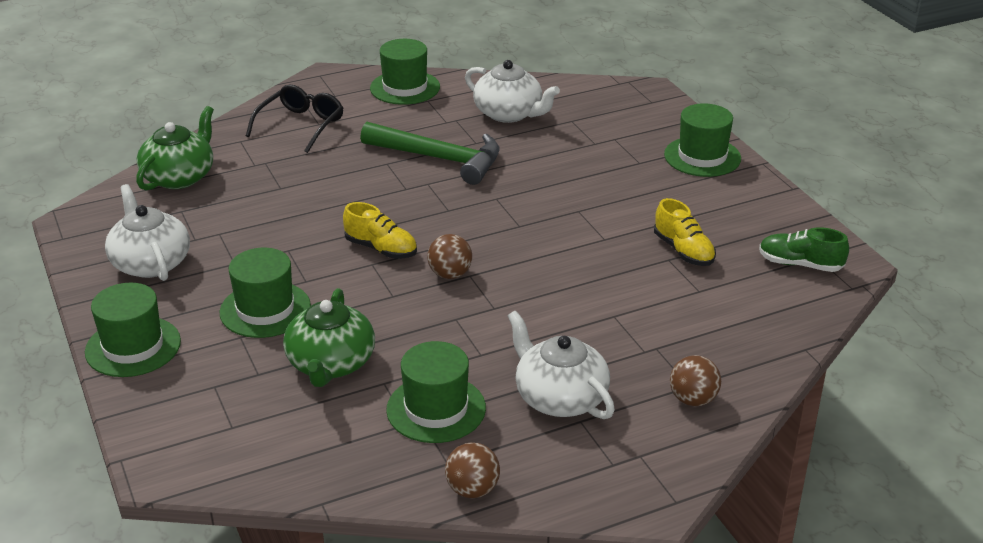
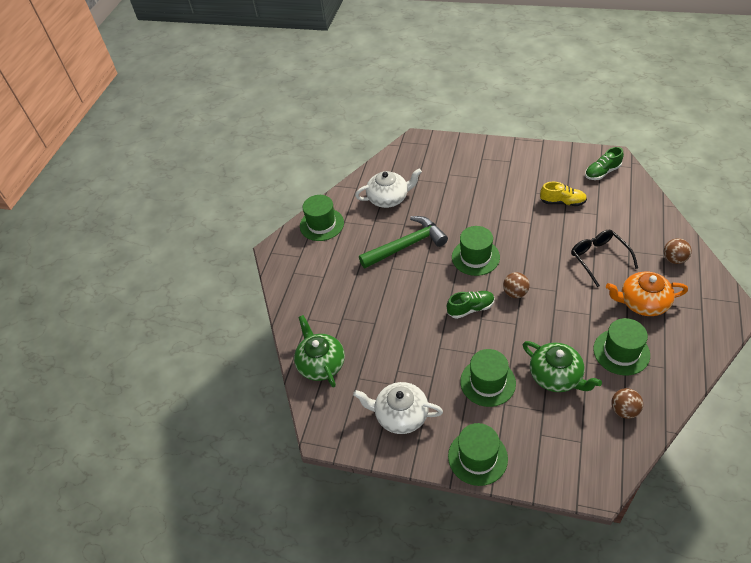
camera: 45 degrees left, 15 degrees up
black glasses [246,85,343,153] -> black glasses moved to [571,230,638,287]
yellow shoe [343,202,417,259] -> green shoe [447,291,495,319]
brown ball [445,443,500,498] -> brown ball moved to [611,388,643,419]
white teapot [508,311,615,419] -> orange teapot [606,272,688,316]
green hat [664,103,741,177] -> green hat moved to [452,226,500,276]

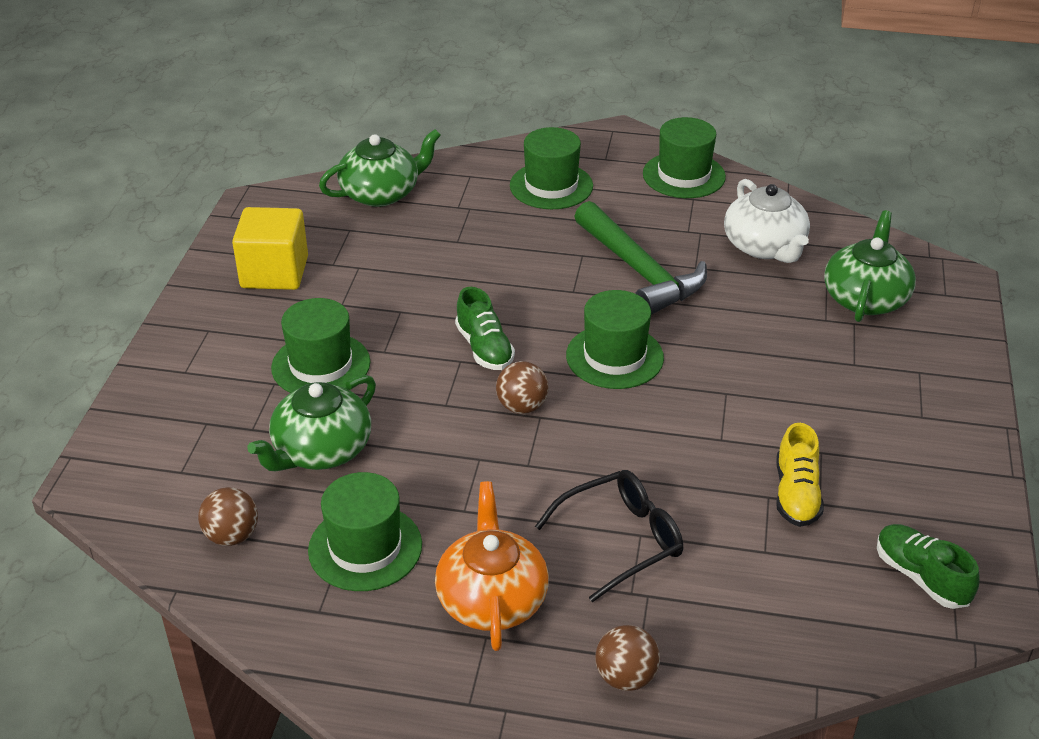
camera: 80 degrees right, 10 degrees down
white teapot [353,382,443,434] -> yellow cube [232,207,308,290]
green hat [448,423,508,486] -> green hat moved to [510,127,593,209]
none -> green teapot [824,210,916,322]

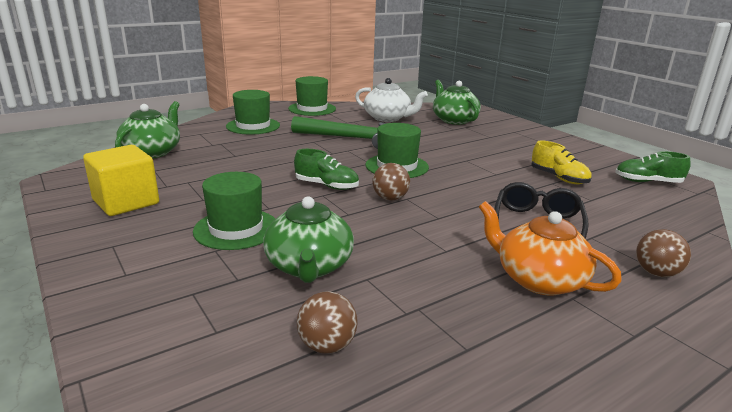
camera: 45 degrees left, 15 degrees down
green hat [308,472,422,591] -> none

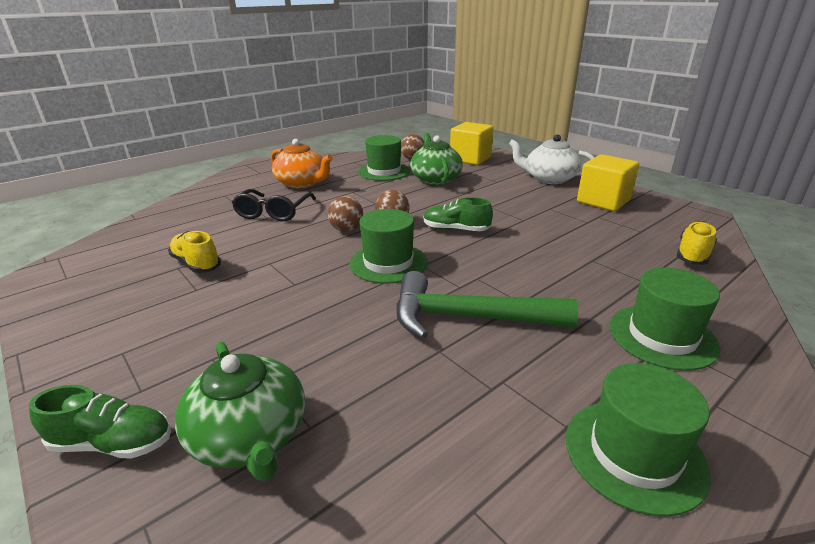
camera: 175 degrees right, 5 degrees up
green teapot [115,101,180,159] -> yellow shoe [677,221,717,265]
green hat [193,172,275,250] -> green hat moved to [358,135,410,181]
white teapot [355,78,428,122] -> white teapot moved to [509,134,594,184]
green shoe [615,151,691,183] -> green shoe moved to [29,385,171,459]
brown ball [636,229,691,277] -> brown ball moved to [328,196,363,232]
none -> yellow cube [450,122,494,165]

